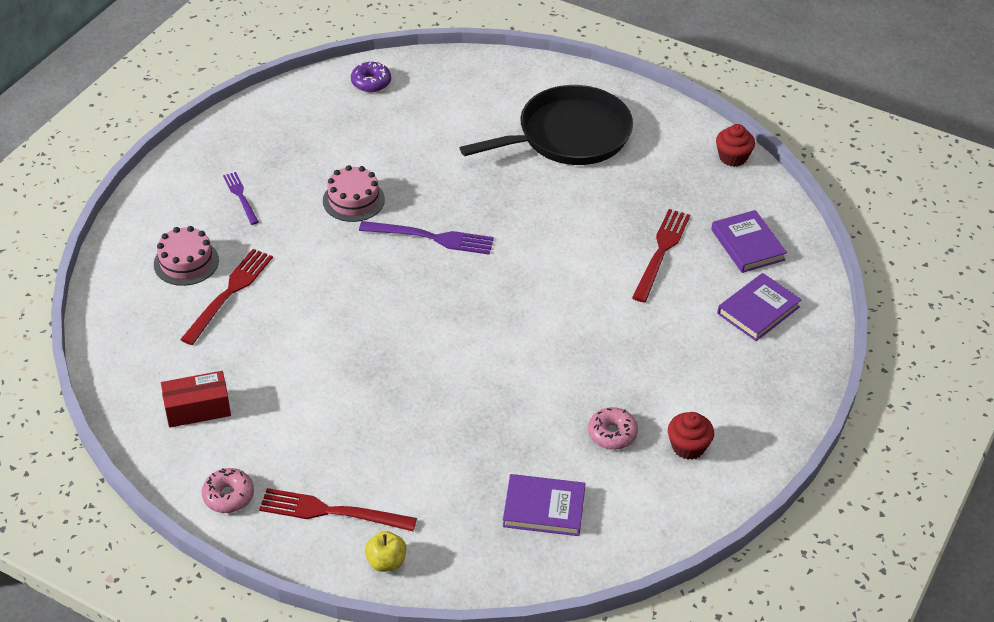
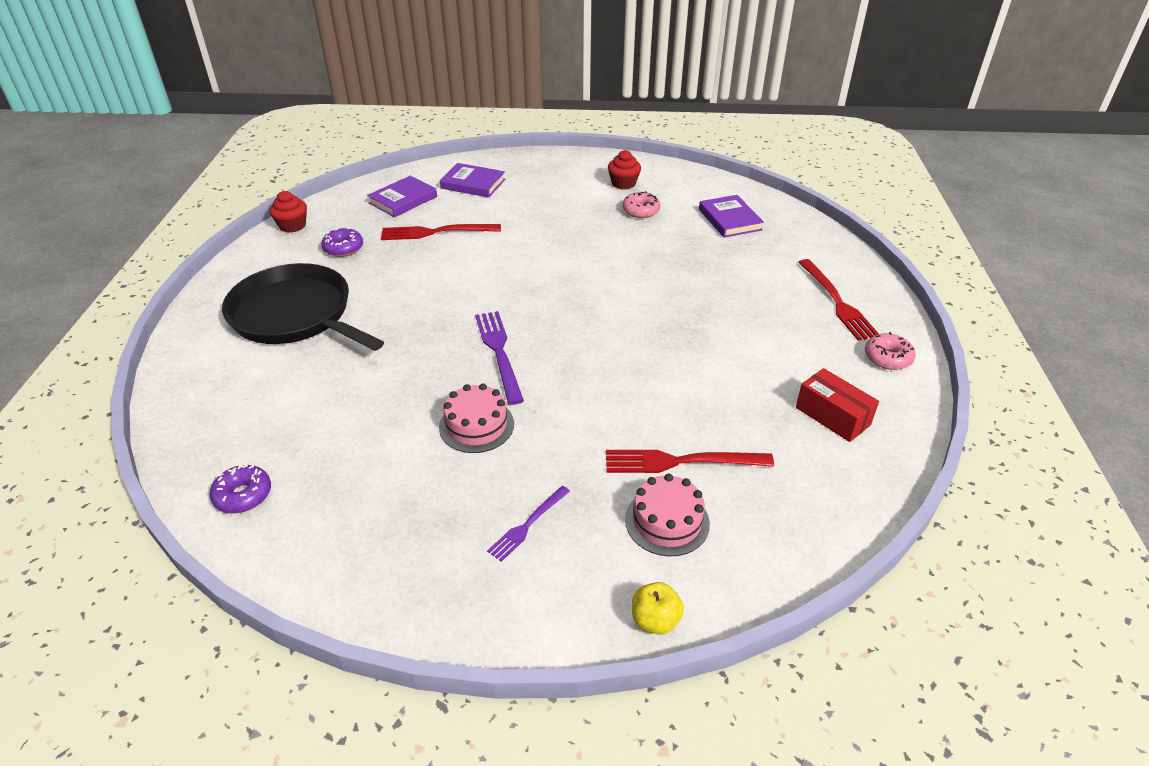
camera: 115 degrees left, 5 degrees down
yellow apple [365,531,406,572] -> yellow apple moved to [632,582,684,635]
none -> purple donut [321,227,363,257]

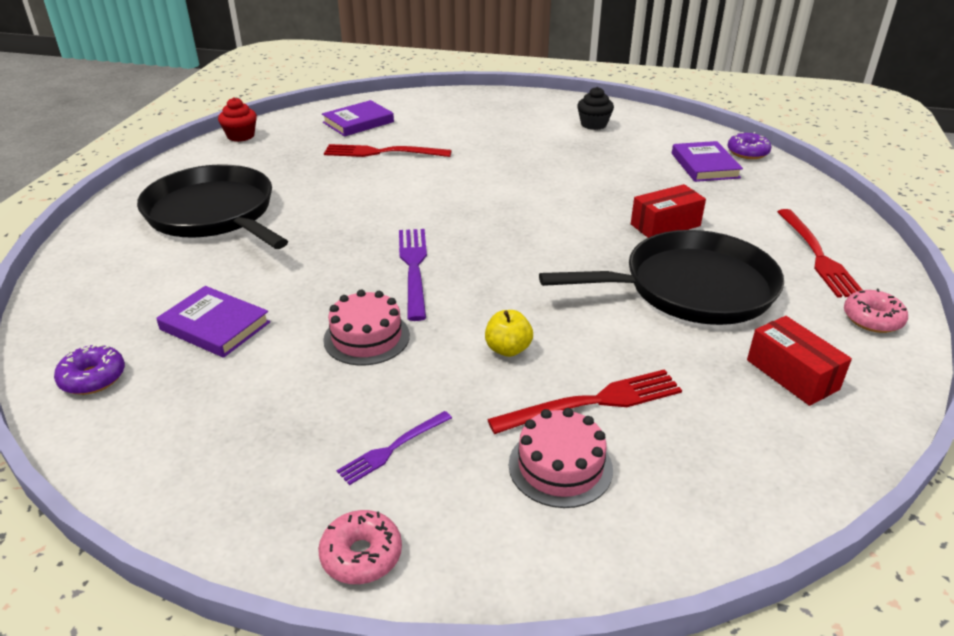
camera: 10 degrees right, 5 degrees down
purple donut [321,227,363,257] -> purple donut moved to [727,132,771,159]
purple book [440,163,505,198] -> purple book moved to [156,286,270,358]
red fork [606,450,774,473] -> red fork turned 150 degrees clockwise [487,369,682,434]
red cupcake [608,150,641,190] -> black cupcake [577,87,614,130]
pink donut [622,191,660,218] -> pink donut moved to [318,510,402,584]
yellow apple [632,582,684,635] -> yellow apple moved to [485,310,533,357]
none -> black pan [539,230,784,325]
none -> red box [631,184,706,238]

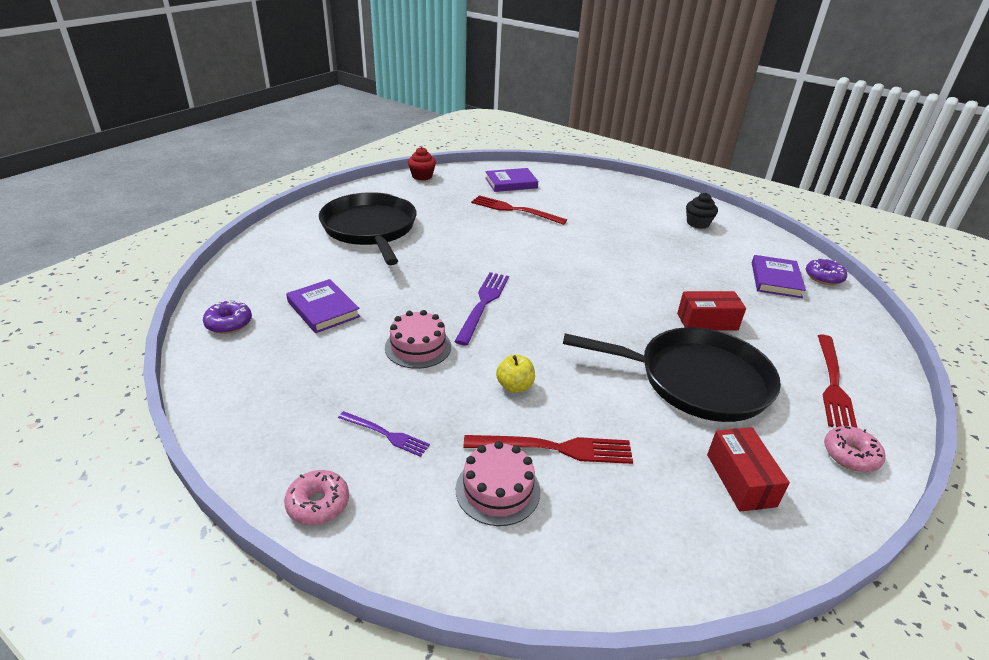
camera: 20 degrees right, 0 degrees up
purple fork [337,411,452,485] -> purple fork turned 135 degrees counterclockwise [338,411,430,457]

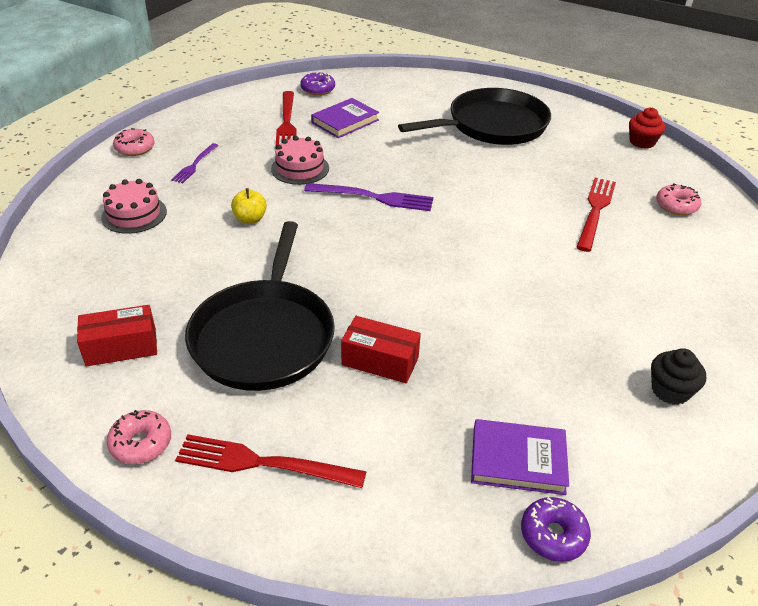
camera: 85 degrees right, 5 degrees up
red fork [464,435,633,464] -> red fork moved to [275,91,297,149]
purple book [485,168,538,192] -> pink donut [656,183,701,215]
red box [677,291,746,331] -> red box turned 60 degrees counterclockwise [341,316,421,383]

